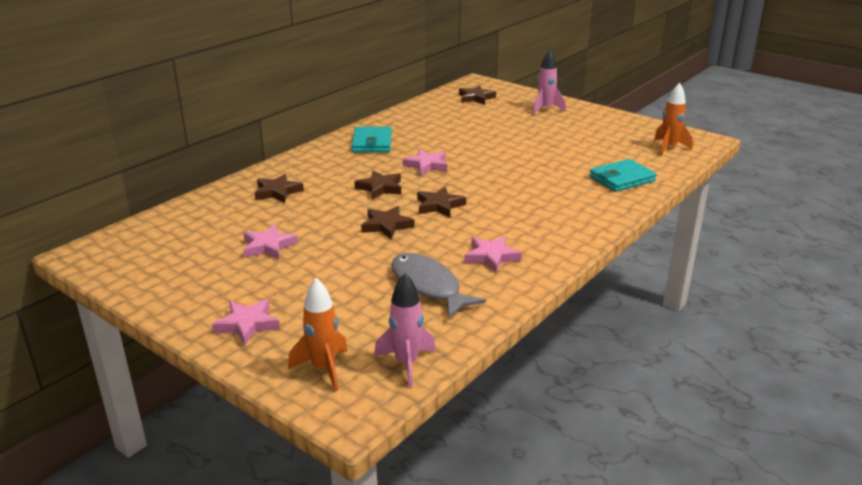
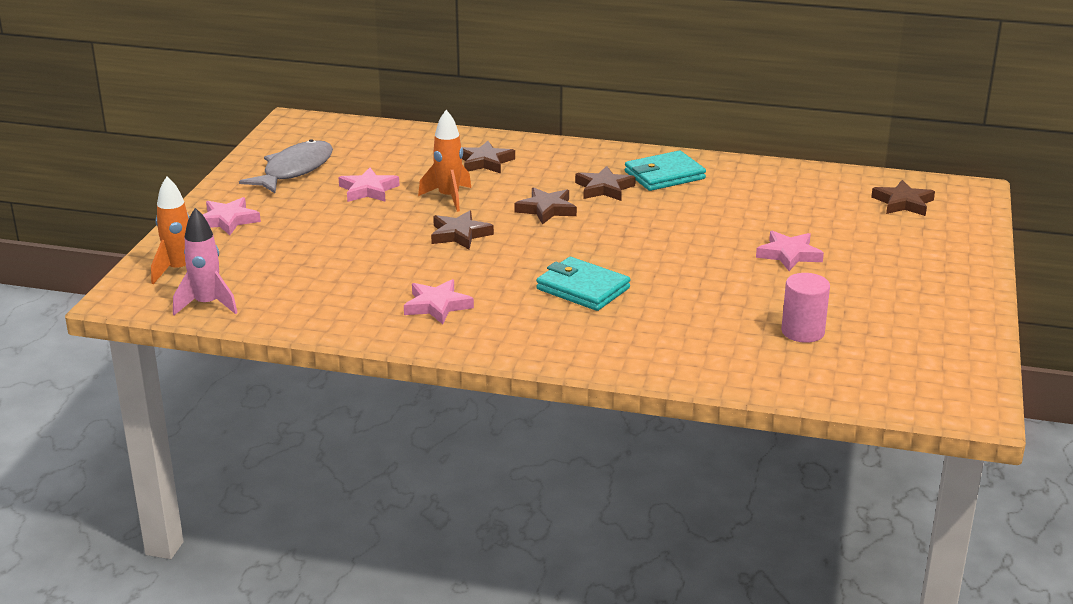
camera: 65 degrees right, 0 degrees up
grey fish [391,253,486,319] -> grey fish moved to [239,139,333,193]
pink star [403,149,447,176] -> pink star moved to [756,231,824,271]
brown star [417,187,466,217] -> brown star moved to [575,166,636,201]
pink rocket [532,50,566,115] -> none
turquoise wallet [589,159,657,192] -> turquoise wallet moved to [536,257,630,311]
orange rocket [654,83,693,156] -> orange rocket moved to [418,110,471,212]
none -> pink cylinder [781,273,830,343]

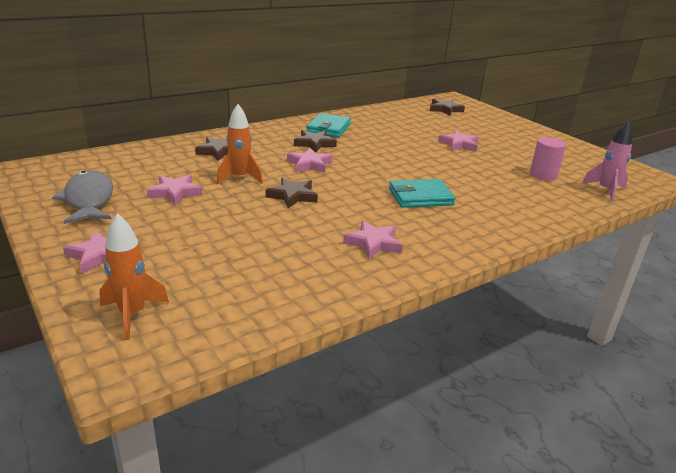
camera: 50 degrees left, 0 degrees up
pink rocket [173,208,238,315] -> pink rocket moved to [582,121,633,202]
brown star [515,187,577,225] -> pink star [287,148,333,173]

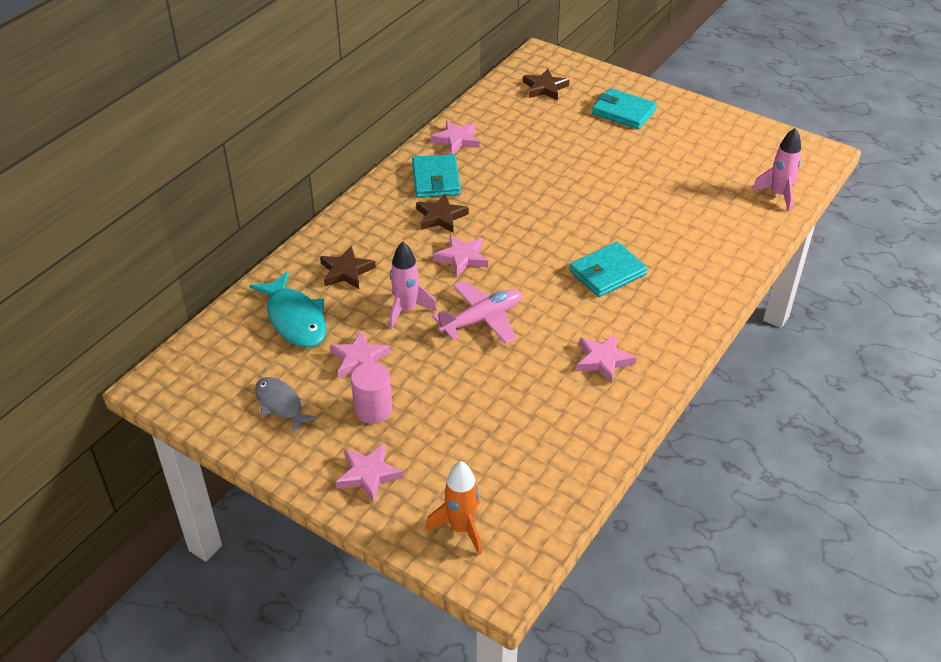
camera: 20 degrees left, 15 degrees up
grey fish [52,171,113,224] -> grey fish [255,377,319,434], size x0.65
orange rocket [217,104,263,184] -> pink rocket [389,242,437,329]
brown star [266,178,318,208] -> pink plane [432,281,522,344]
pink star [438,130,479,152] -> pink star moved to [431,120,480,154]
pink cylinder [530,137,566,181] -> pink cylinder moved to [351,362,392,424]
none -> turquoise fish [249,271,327,348]
none -> turquoise wallet [592,88,657,130]

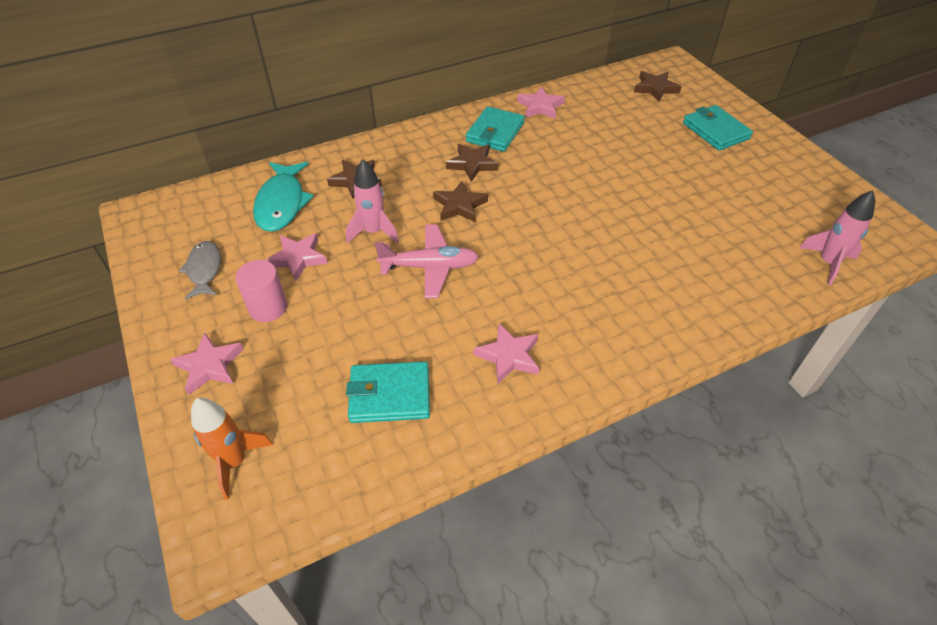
camera: 30 degrees right, 5 degrees up
pink star [433,234,488,277] -> brown star [433,181,488,222]
turquoise wallet [569,242,648,297] -> turquoise wallet moved to [346,361,430,423]

